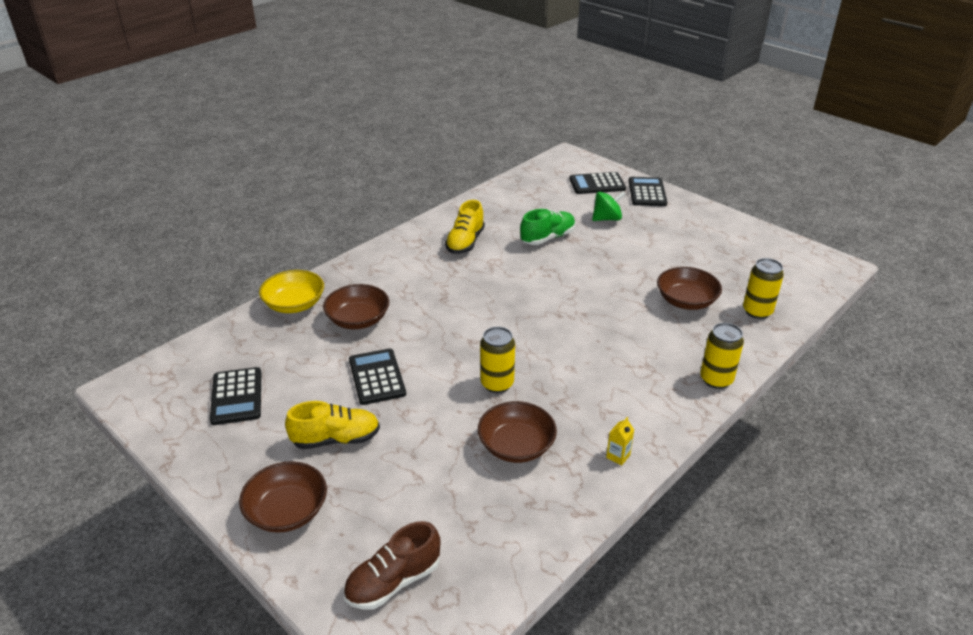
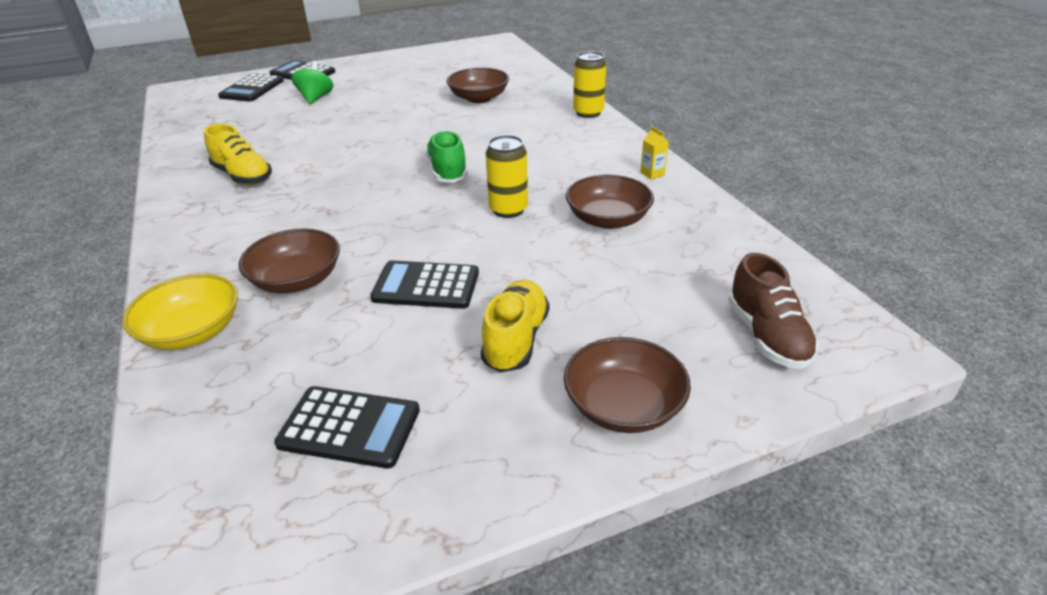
camera: 65 degrees left, 0 degrees up
green shoe [520,209,575,245] -> green shoe moved to [425,130,468,183]
yellow can [743,258,784,319] -> none

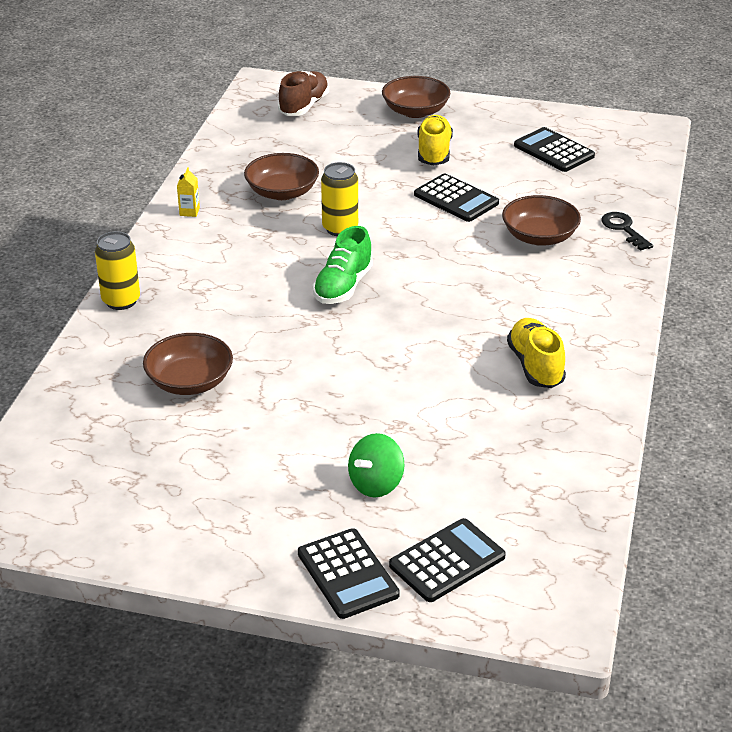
camera: 145 degrees left, 0 degrees up
yellow bowl [122,274,238,350] -> black key [601,212,653,251]
yellow shoe [481,280,549,372] -> yellow shoe turned 135 degrees clockwise [417,115,453,166]

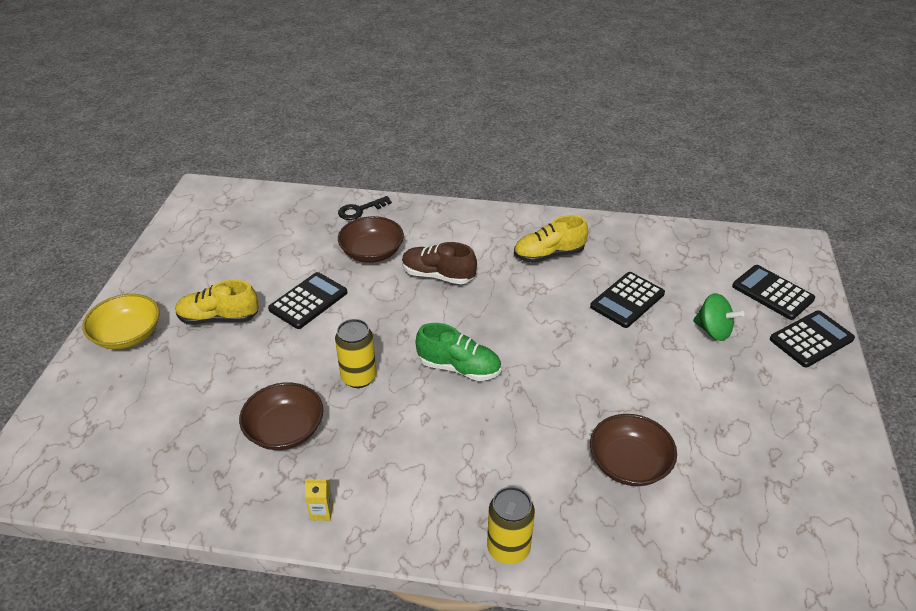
camera: 95 degrees left, 5 degrees up
brown shoe [278,71,329,116] -> brown shoe moved to [402,242,477,284]
brown bowl [382,76,451,118] -> yellow bowl [82,294,160,349]
black calculator [514,127,595,172] -> black calculator moved to [590,272,665,328]

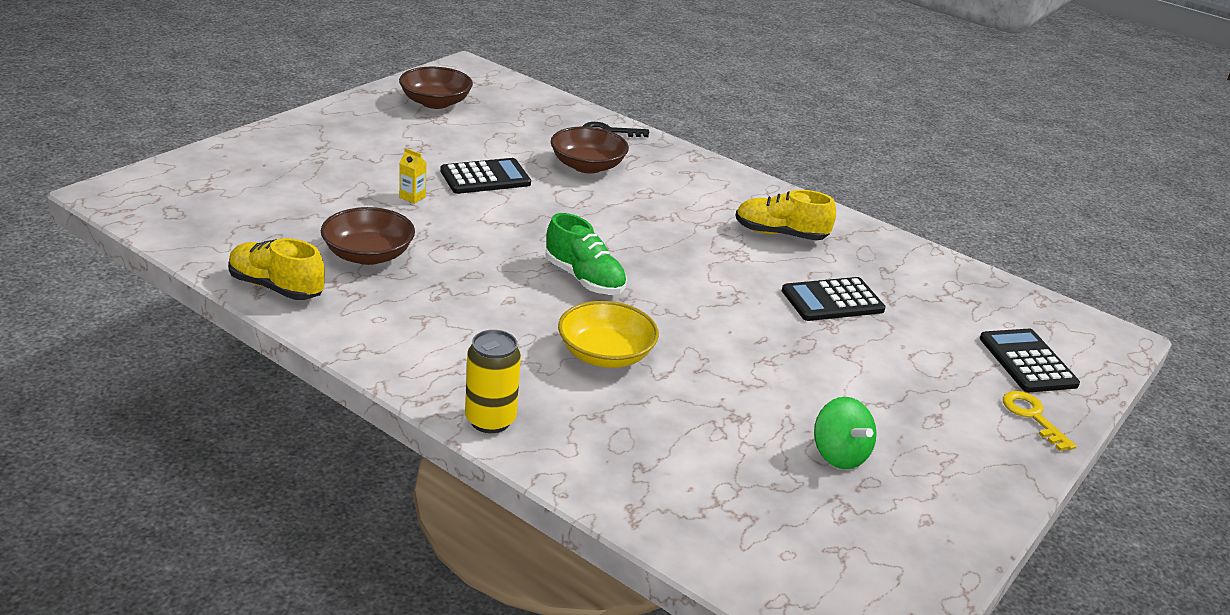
camera: 25 degrees right, 10 degrees down
yellow bowl [82,294,160,349] -> yellow bowl moved to [558,301,659,368]
yellow shoe [175,280,259,325] -> yellow shoe moved to [228,238,325,300]
yellow carton [305,479,333,521] -> yellow carton moved to [399,148,427,204]
yellow can [335,319,377,388] -> none
brown shoe [402,242,477,284] -> none
brown bowl [590,414,677,486] -> brown bowl moved to [399,67,473,109]
green spinning top [693,293,744,341] -> green spinning top moved to [814,397,877,469]
black calculator [770,310,855,367] -> yellow key [1003,391,1077,451]

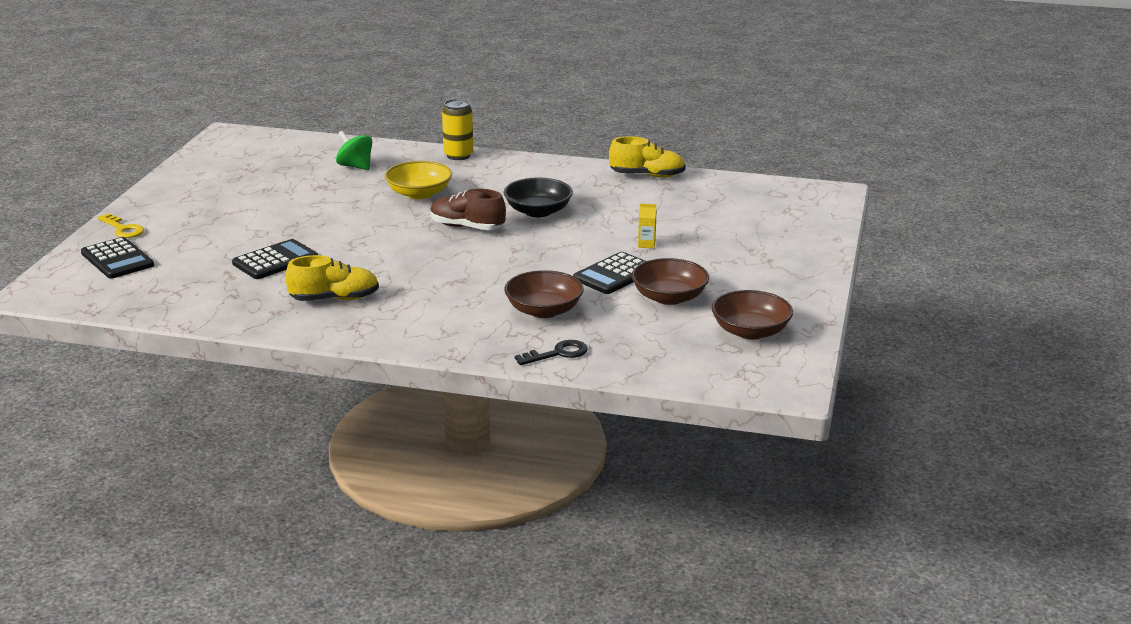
camera: 160 degrees right, 5 degrees down
brown bowl [321,207,415,265] -> brown bowl moved to [631,258,709,305]
green shoe [546,213,627,295] -> brown shoe [430,188,506,230]
green spinning top [814,397,877,469] -> green spinning top moved to [336,131,372,170]
none -> black bowl [504,177,573,217]

